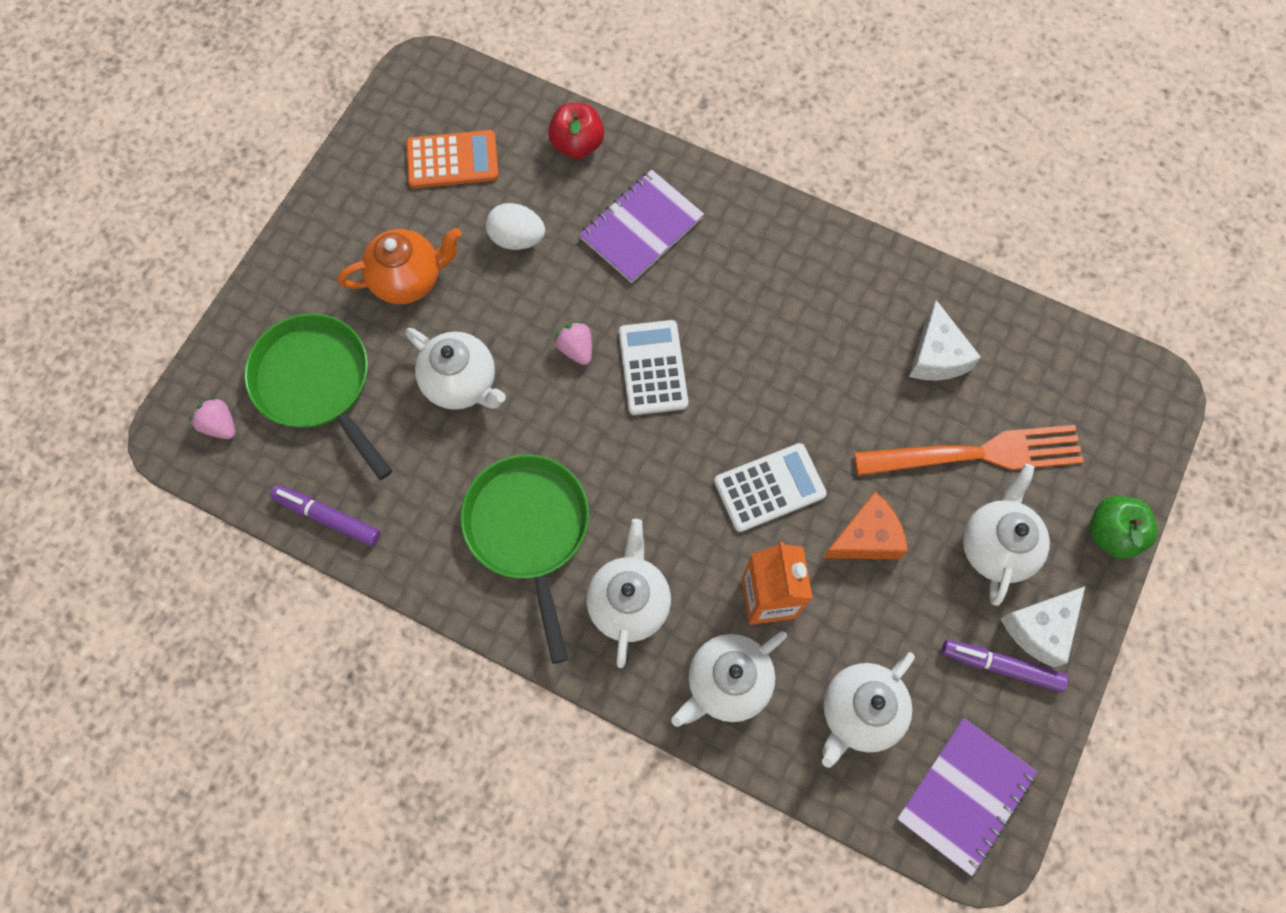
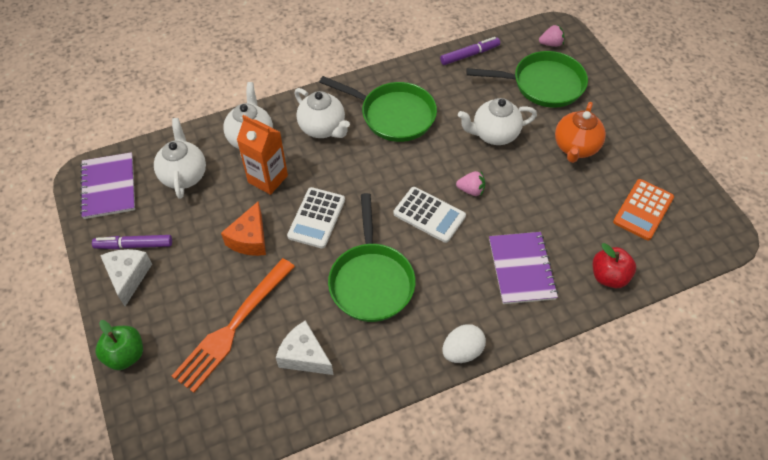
camera: 130 degrees right, 15 degrees down
white egg [486,203,545,250] -> white egg moved to [442,324,486,363]
purple marker [942,640,1068,692] -> purple marker turned 150 degrees counterclockwise [92,235,172,249]
white teapot [963,464,1050,606] -> none
none -> green pan [328,193,416,322]

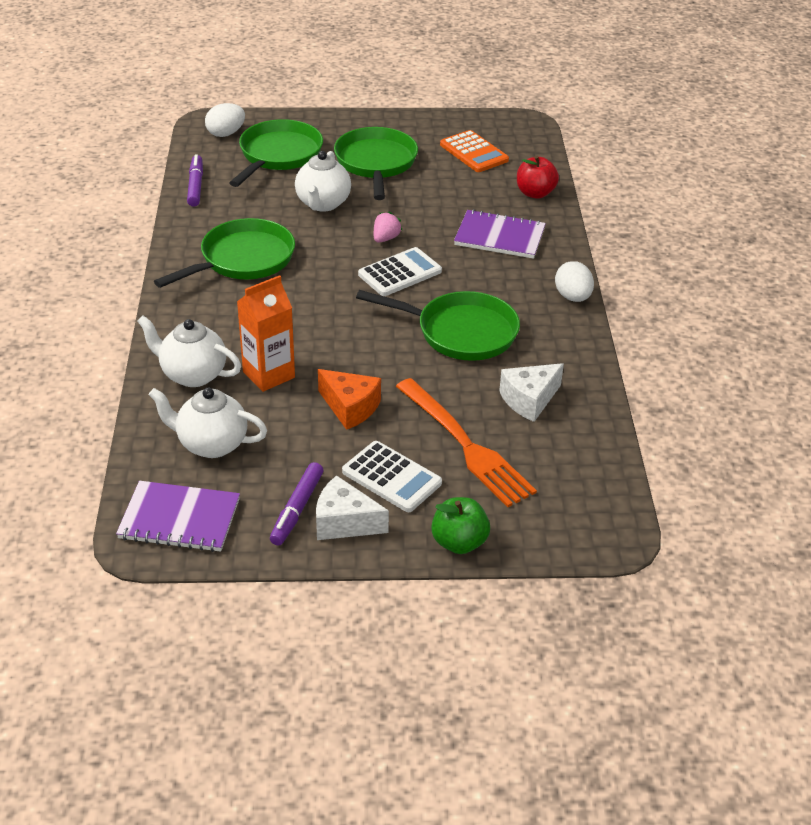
camera: 70 degrees left, 15 degrees down
white calculator [287,187,345,249] -> white calculator moved to [342,441,442,512]
white teapot [294,88,350,138] -> none
pink strawberry [539,24,564,47] -> white egg [205,103,245,137]
orange teapot [555,102,606,163] -> green pan [334,127,418,200]

